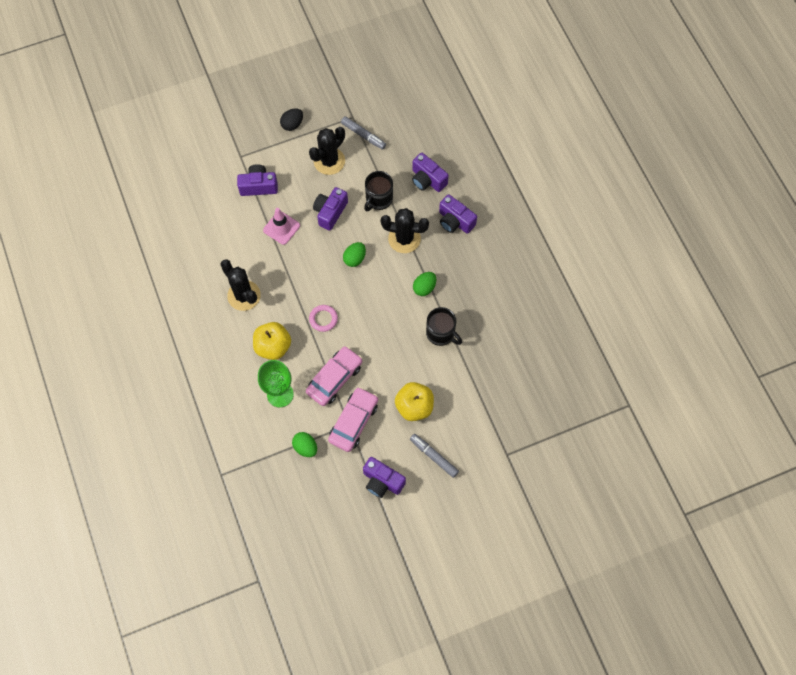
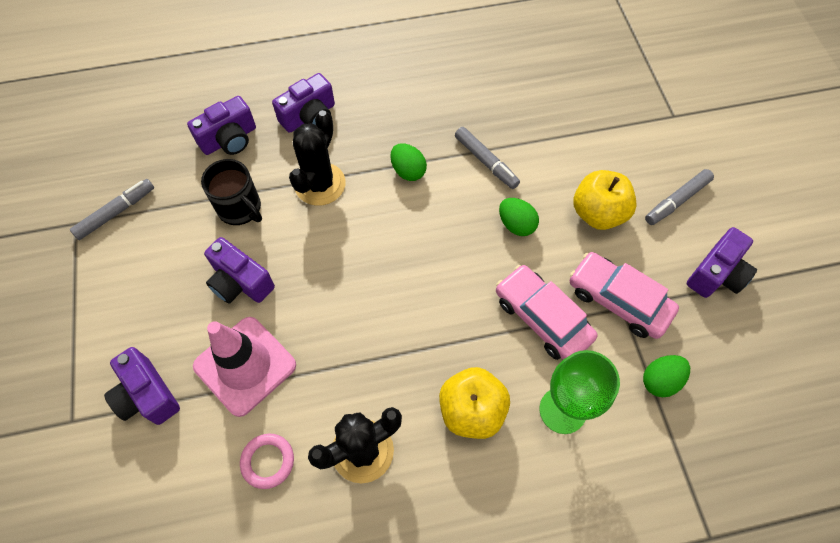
camera: 80 degrees left, 5 degrees down
purple camera [237,164,278,196] -> purple camera turned 45 degrees counterclockwise [104,347,180,425]
pink traffic cone [263,208,300,245] -> pink traffic cone [193,317,296,417], size x1.51
black egg [280,108,303,131] -> none
black cactus [309,127,345,175] -> none
pink ring [309,305,338,332] -> pink ring moved to [240,434,294,489]
green egg [343,242,366,267] -> green egg moved to [499,198,539,236]
black mug [426,307,462,346] -> grey marker [455,127,520,189]

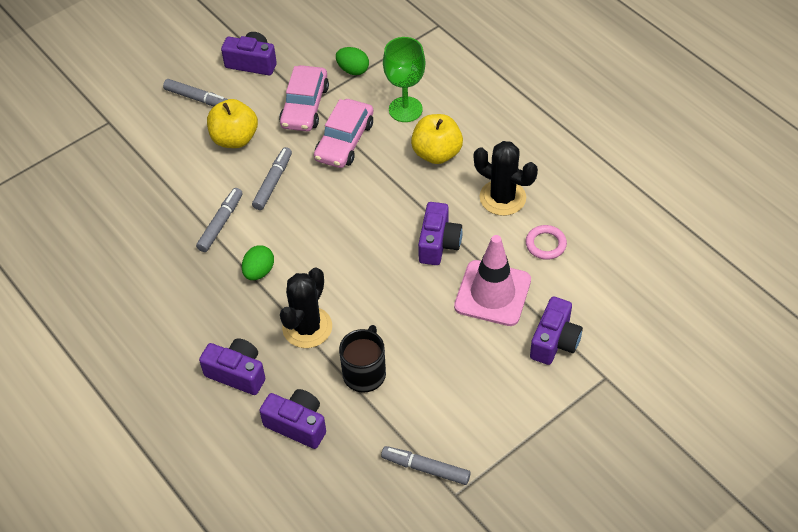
camera: 115 degrees left, 10 degrees down
purple camera [204,237,275,304] -> purple camera moved to [418,202,462,265]
black cactus [289,110,346,206] -> black cactus turned 60 degrees counterclockwise [280,268,332,348]
green egg [499,198,539,236] -> grey marker [252,147,292,210]

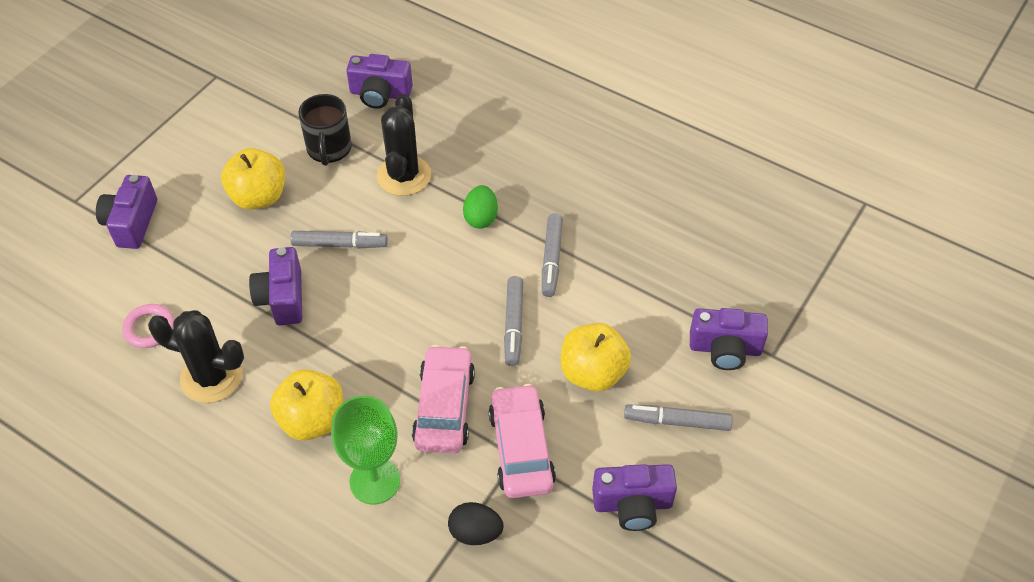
camera: 160 degrees right, 0 degrees up
purple camera [199,338,265,395] -> purple camera moved to [690,308,768,370]
green egg [336,47,369,75] -> black egg [448,502,504,545]
grey marker [381,446,471,485] -> grey marker moved to [290,231,388,248]
pink traffic cone [454,235,531,326] -> none
none -> yellow apple [221,148,285,210]

